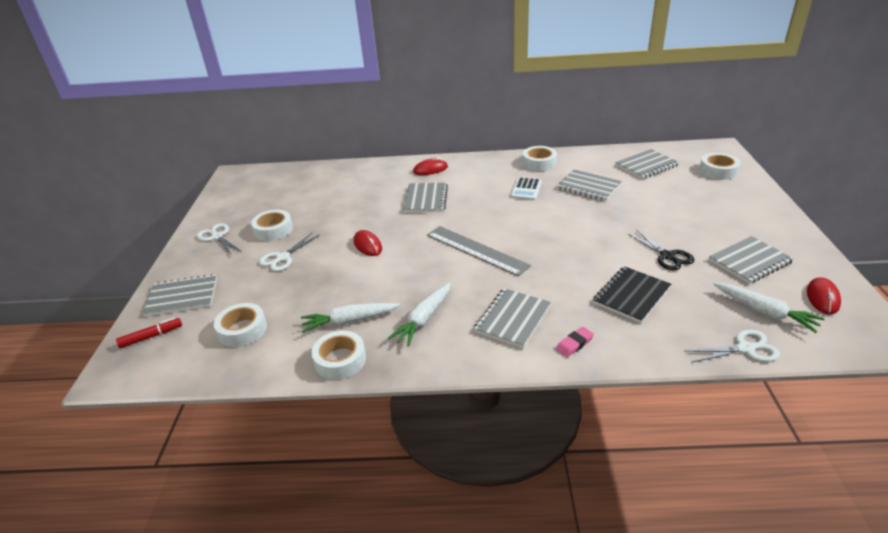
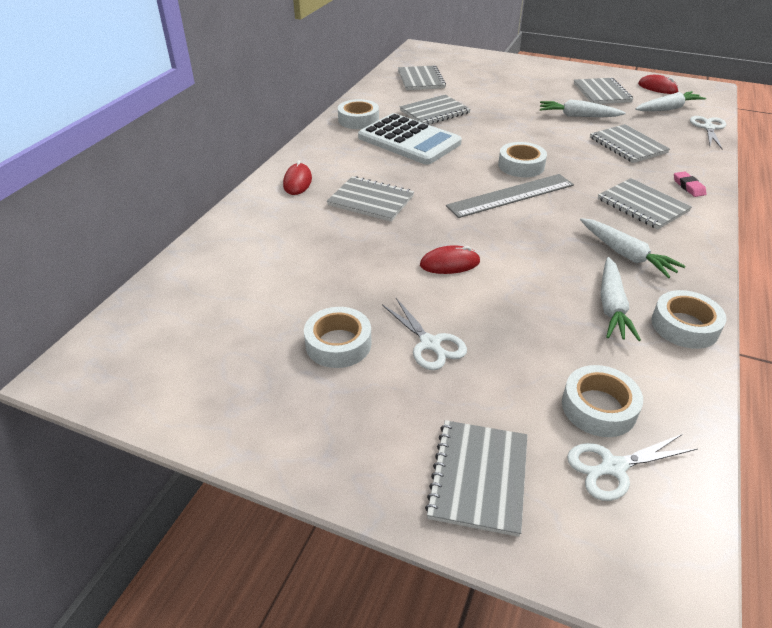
camera: 70 degrees left, 5 degrees up
red marker [116,318,182,348] -> none
white scissors [197,223,242,255] -> white scissors moved to [567,434,697,501]
white calculator [511,177,542,200] -> white calculator [358,113,462,165], size x1.98
black notebook [593,266,671,323] -> grey notebook [590,124,670,163]
black scissors [628,230,695,271] -> white carrot [540,100,626,117]
white tape [699,153,741,180] -> white tape moved to [498,142,547,177]

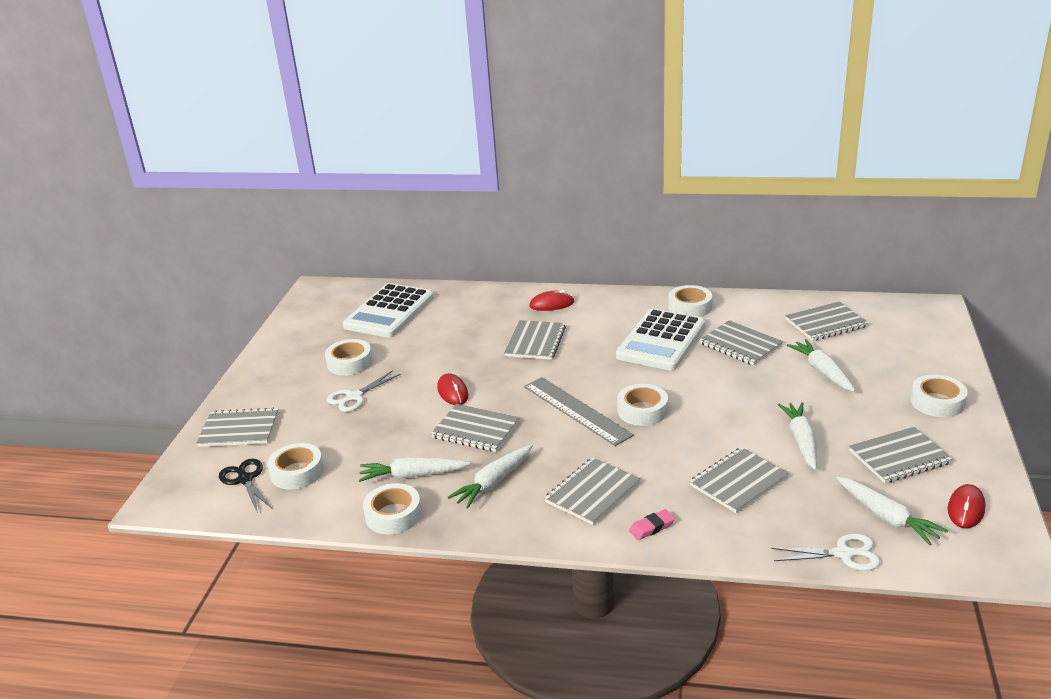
camera: 80 degrees right, 10 degrees down
white scissors [567,434,697,501] -> black scissors [219,458,272,513]
none -> white calculator [343,283,434,338]
none -> grey notebook [431,404,520,452]
none -> white carrot [787,339,856,392]
none -> white tape [910,375,968,417]

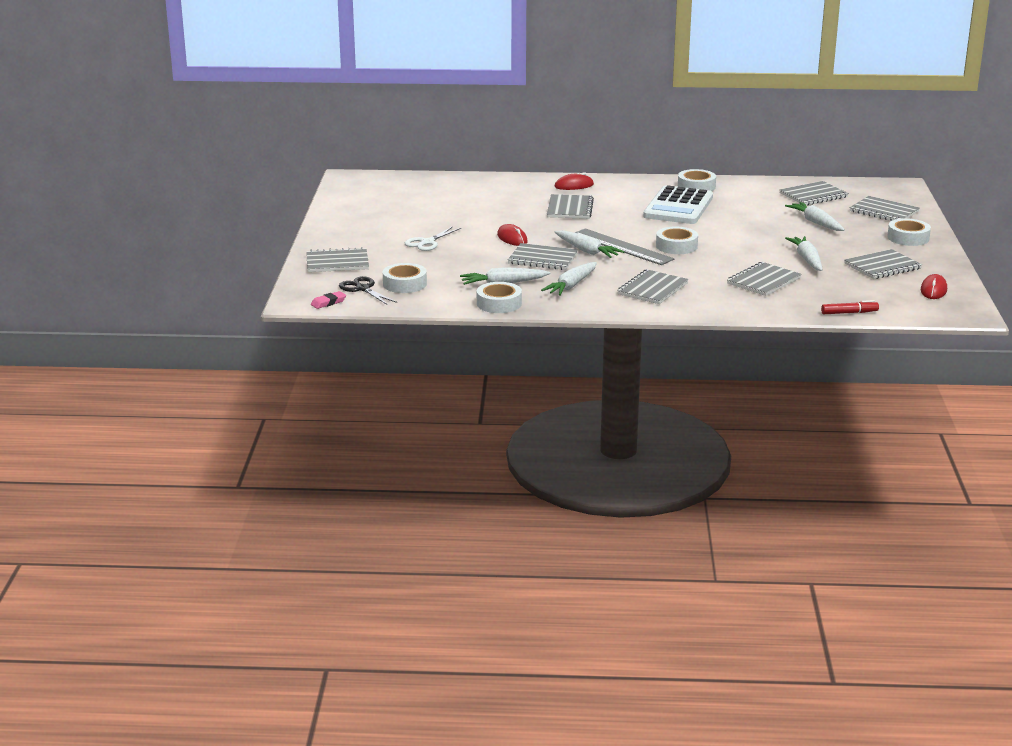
camera: 10 degrees left, 5 degrees down
white tape [325,339,373,376] -> none
white calculator [343,283,434,338] -> none
pink eraser [629,509,675,540] -> pink eraser moved to [311,291,346,309]
grey notebook [699,320,783,365] -> grey notebook moved to [849,196,920,221]
white scissors [771,534,880,571] -> red marker [821,300,879,314]
white carrot [836,477,948,545] -> white carrot moved to [555,230,624,258]

